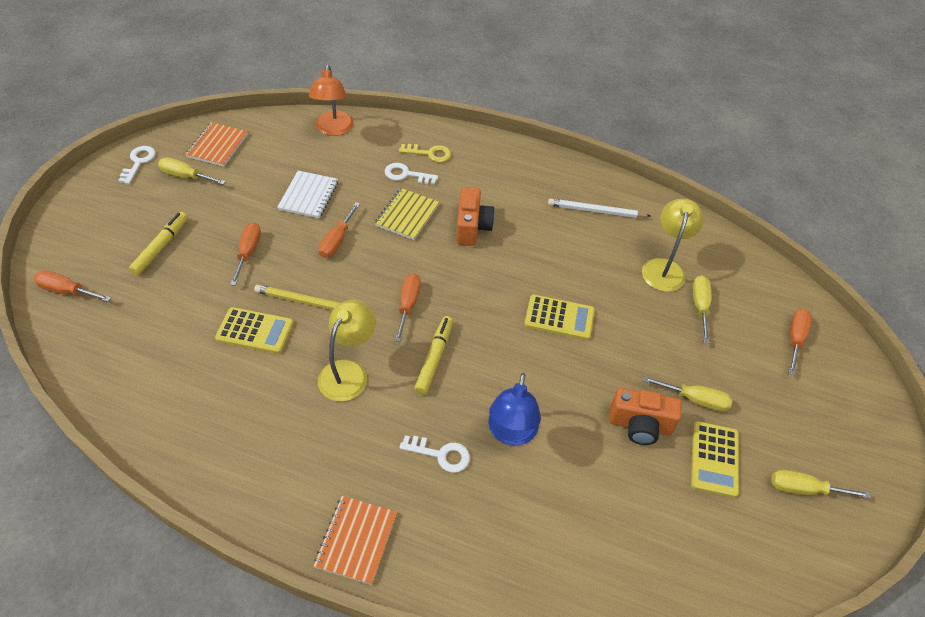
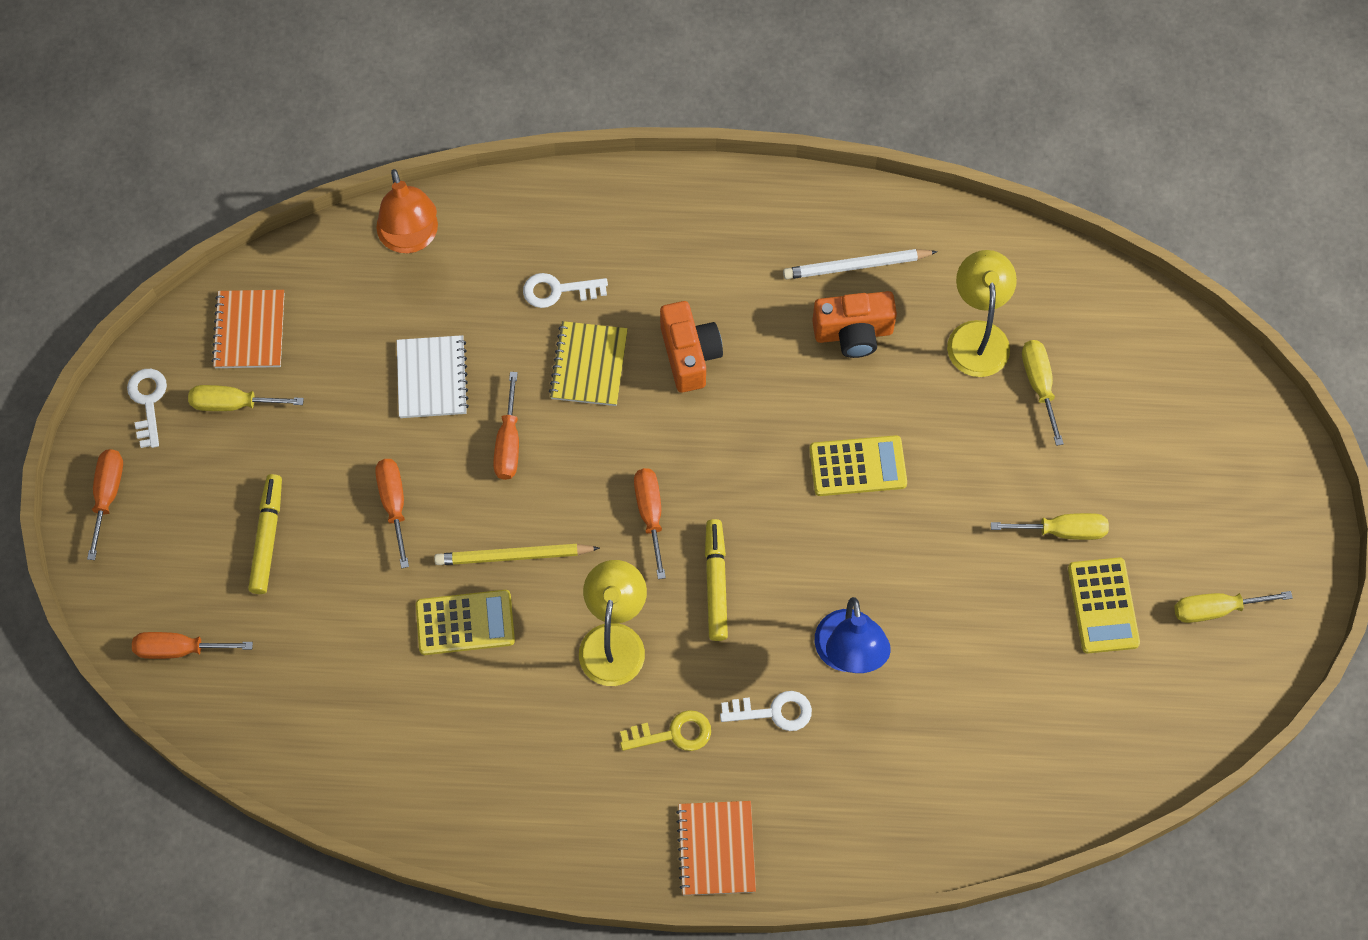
camera: 15 degrees left, 15 degrees up
yellow key [399,144,452,162] -> yellow key moved to [620,710,711,751]
orange camera [609,388,682,445] -> orange camera moved to [812,291,897,358]
orange screwdriver [789,309,812,375] -> orange screwdriver moved to [87,449,123,560]

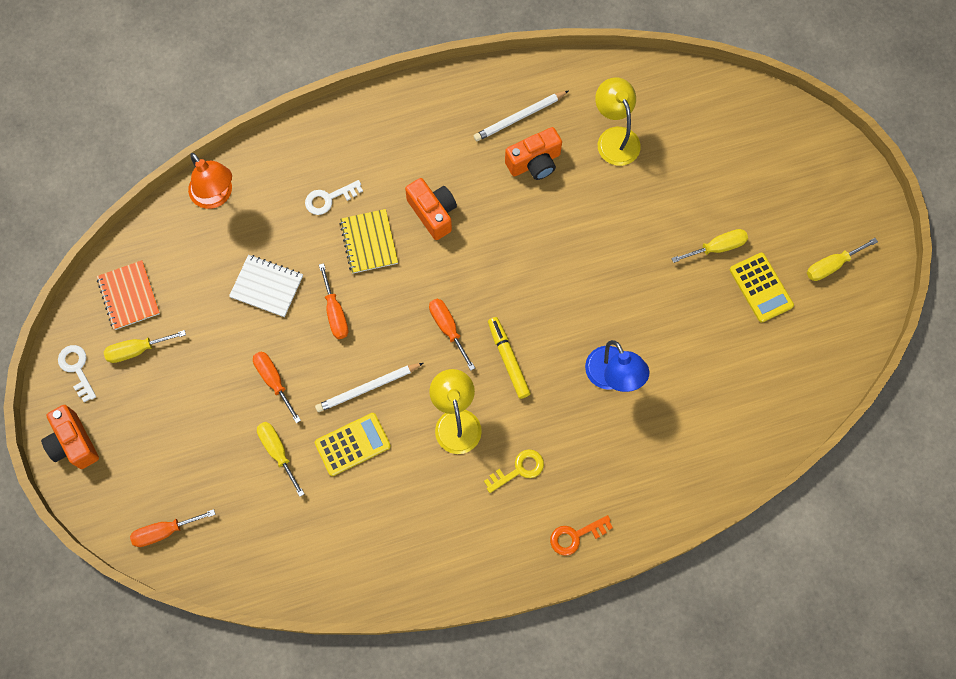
camera: 20 degrees left, 5 degrees up
orange screwdriver [87,449,123,560] -> orange camera [41,405,99,469]
yellow marker [248,474,282,594] -> none
white notebook [397,335,469,418] -> white notebook turned 45 degrees counterclockwise [229,255,303,317]
yellow pencil [434,544,600,565] -> white pencil [315,363,423,412]
orange notebook [676,801,756,895] -> orange key [550,515,613,556]
white key [720,691,812,731] -> none
yellow calculator [809,435,907,496] -> none
yellow screwdriver [1022,340,1064,446] -> yellow screwdriver moved to [257,422,304,497]

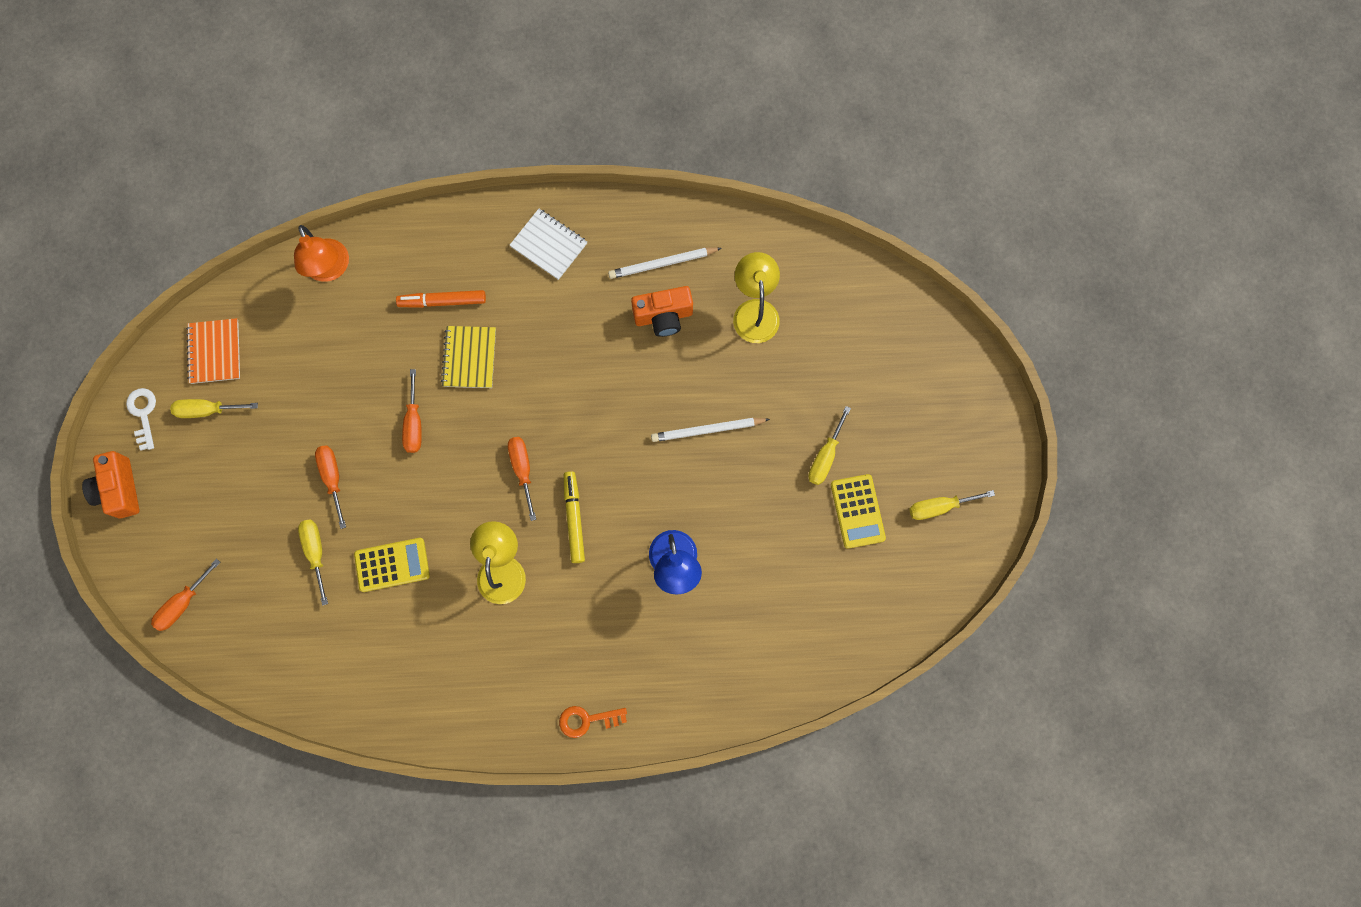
camera: 15 degrees right, 5 degrees up
orange screwdriver [130,509,216,547] -> orange screwdriver turned 45 degrees counterclockwise [151,558,221,631]
white notebook [229,255,303,317] -> white notebook moved to [510,209,587,280]
white key [305,180,363,215] -> orange marker [396,290,486,308]
white pencil [315,363,423,412] -> white pencil moved to [651,418,770,442]
orange camera [405,178,457,240] -> none
yellow key [484,449,544,493] -> none
yellow screwdriver [671,229,748,263] -> yellow screwdriver turned 120 degrees clockwise [808,406,851,485]

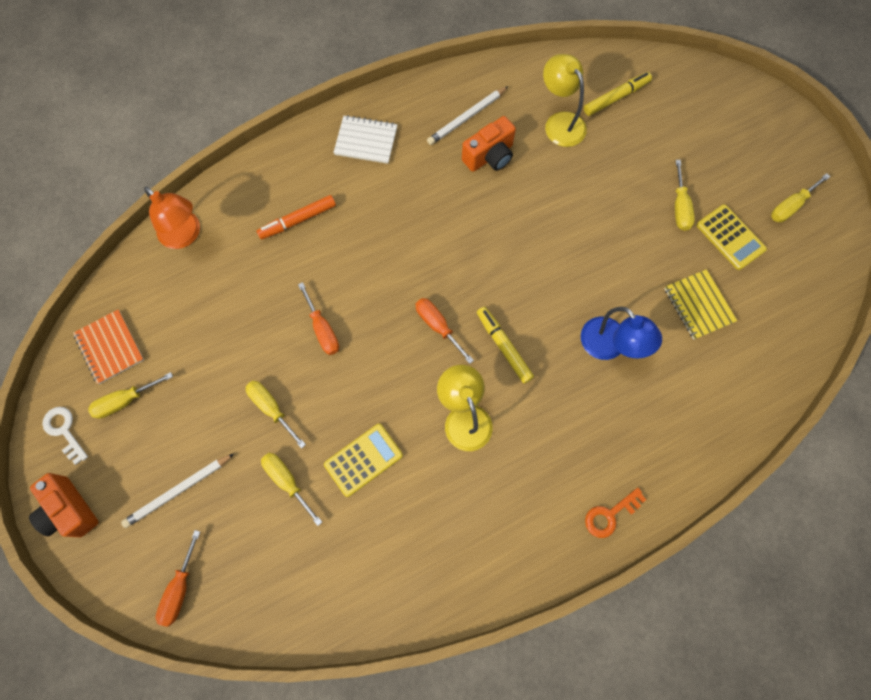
camera: 25 degrees left, 5 degrees down
orange screwdriver [315,445,346,529] -> yellow screwdriver [246,381,306,449]
yellow notebook [441,326,496,388] -> yellow notebook moved to [664,269,737,340]
white pencil [651,418,770,442] -> white pencil moved to [121,454,234,528]
none -> yellow marker [584,72,652,116]

